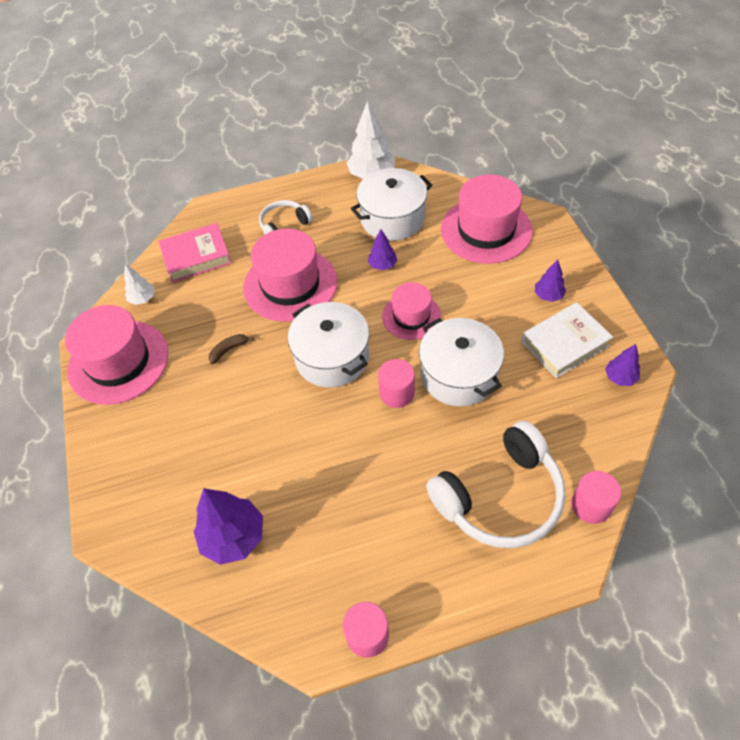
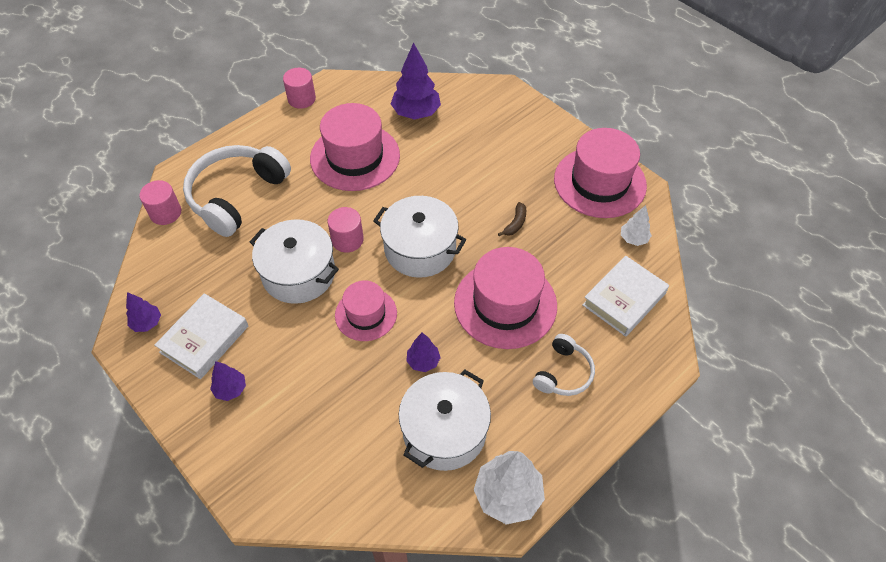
camera: 150 degrees right, 0 degrees up
pink book [159,223,232,282] -> white book [582,256,669,337]
pink hat [441,174,533,264] -> pink hat moved to [310,103,400,191]

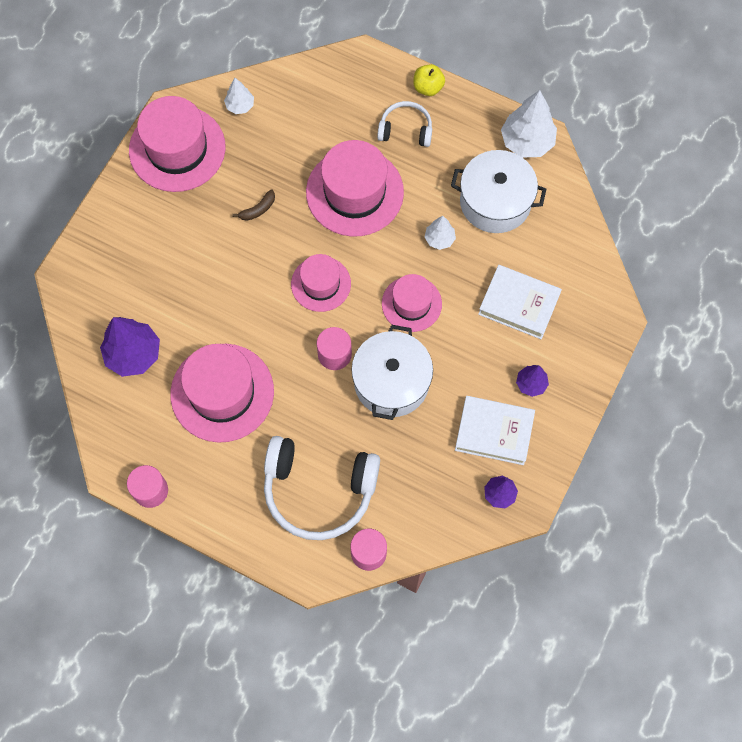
camera: 110 degrees left, 15 degrees up
white pot [373,196,467,278] -> pink hat [291,254,351,312]
purple tree [406,332,441,372] -> white tree [425,216,456,250]
brown banana [498,202,526,236] -> brown banana turned 135 degrees clockwise [232,189,275,221]
white book [582,256,669,337] -> white book moved to [478,265,562,339]
none -> yellow apple [413,64,445,96]

